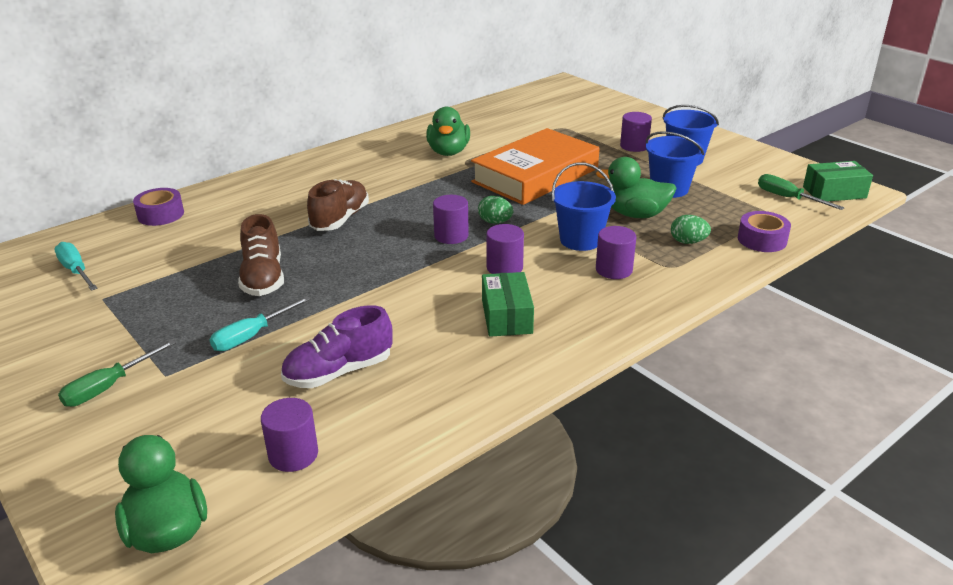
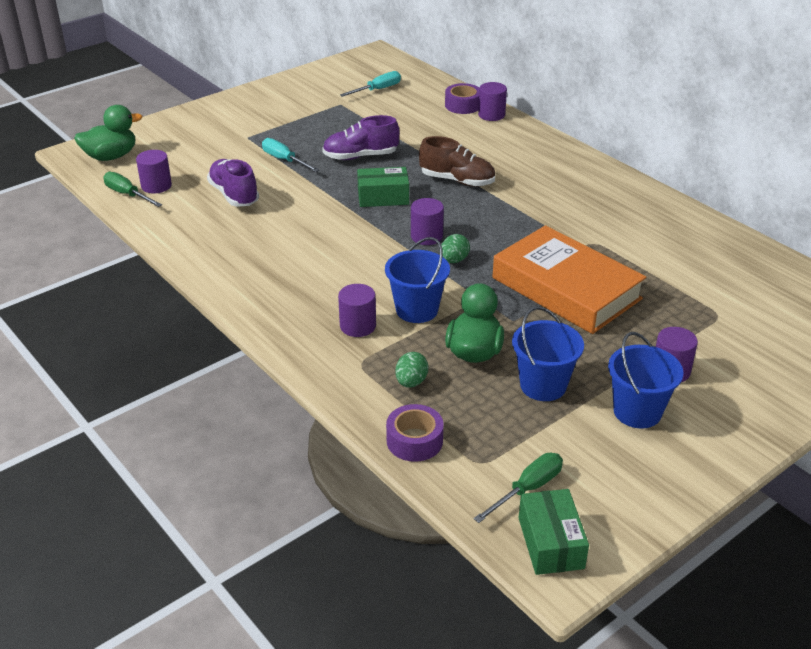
camera: 90 degrees right, 5 degrees up
green screwdriver [58,340,176,407] -> green screwdriver moved to [103,172,162,207]
brown shoe [238,214,284,296] -> purple shoe [322,115,400,160]
green duck [426,107,470,156] -> none
green box [482,272,534,337] -> green box moved to [357,167,409,207]
purple cylinder [486,224,524,274] -> purple cylinder moved to [478,82,507,121]

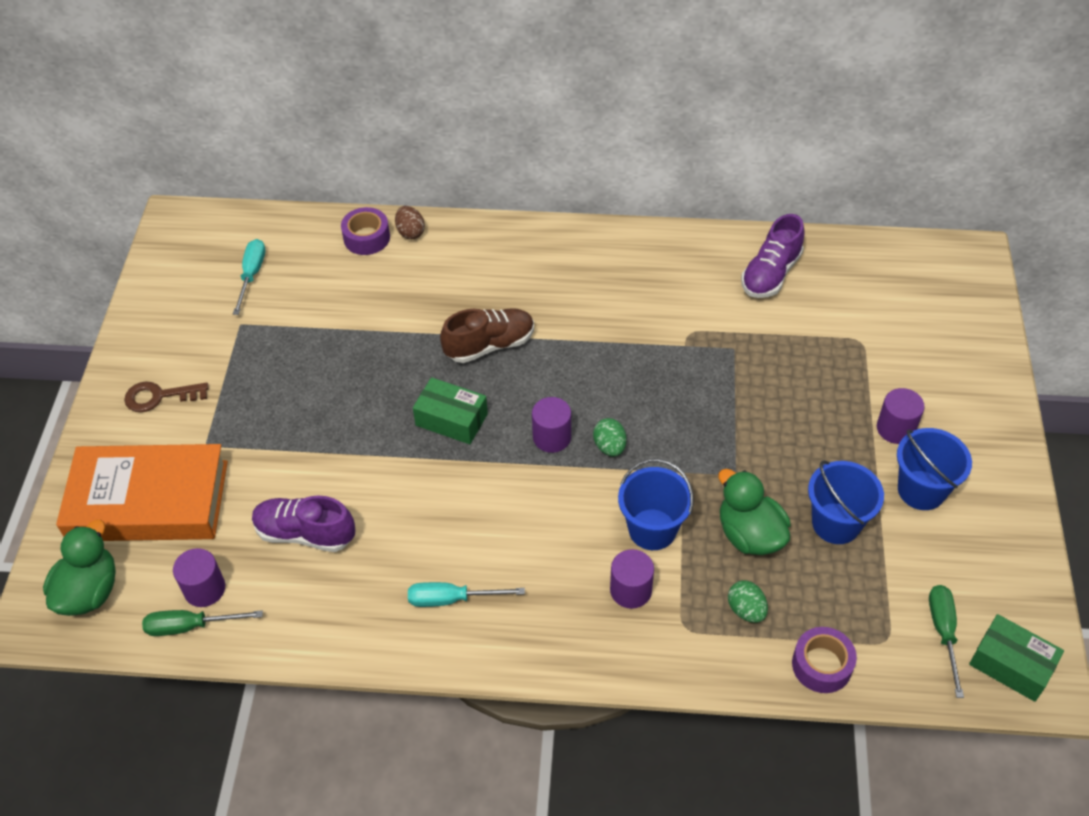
camera: 45 degrees left, 15 degrees up
turquoise screwdriver [262,138,320,172] -> turquoise screwdriver moved to [408,582,525,607]
purple shoe [322,115,400,160] -> purple shoe moved to [741,214,805,298]
green box [357,167,409,207] -> green box turned 75 degrees clockwise [413,377,488,444]
purple cylinder [478,82,507,121] -> brown egg [395,206,425,239]
orange book [493,225,647,334] -> orange book moved to [56,444,228,541]
none -> brown key [124,381,209,412]

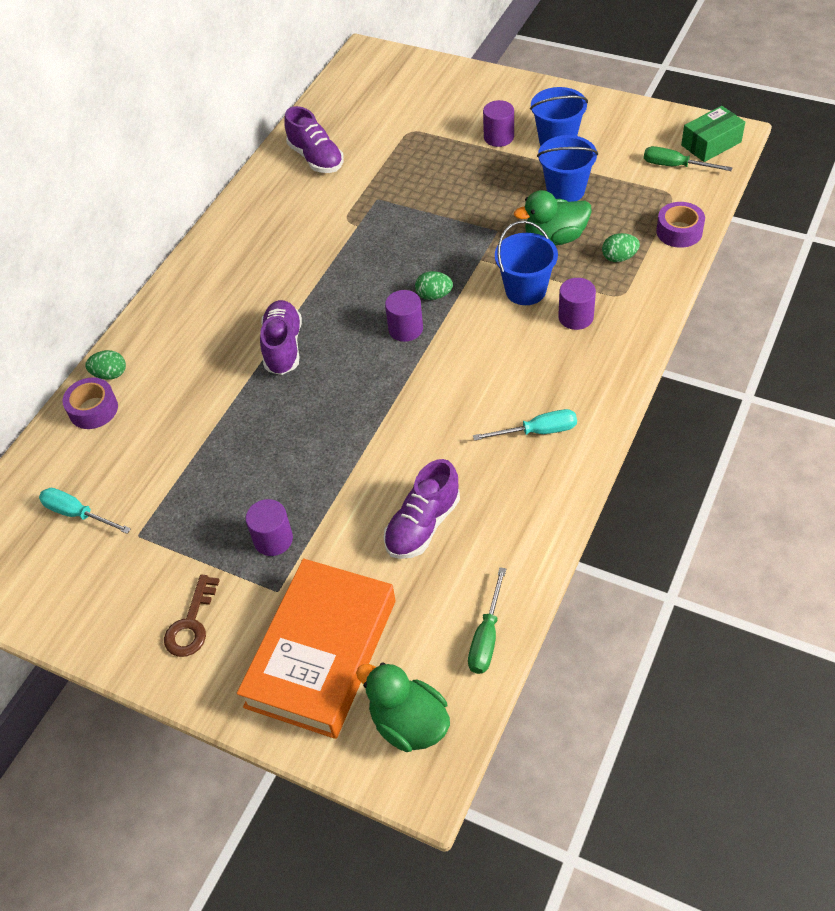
camera: 65 degrees left, 0 degrees up
purple cylinder [173,548,225,607] -> purple cylinder moved to [245,499,293,556]
brown egg [395,206,425,239] -> green egg [85,350,126,380]
turquoise screwdriver [408,582,525,607] -> turquoise screwdriver turned 120 degrees counterclockwise [473,409,577,441]
green box [413,377,488,444] -> none
brown shoe [440,308,534,363] -> purple shoe [260,300,302,375]

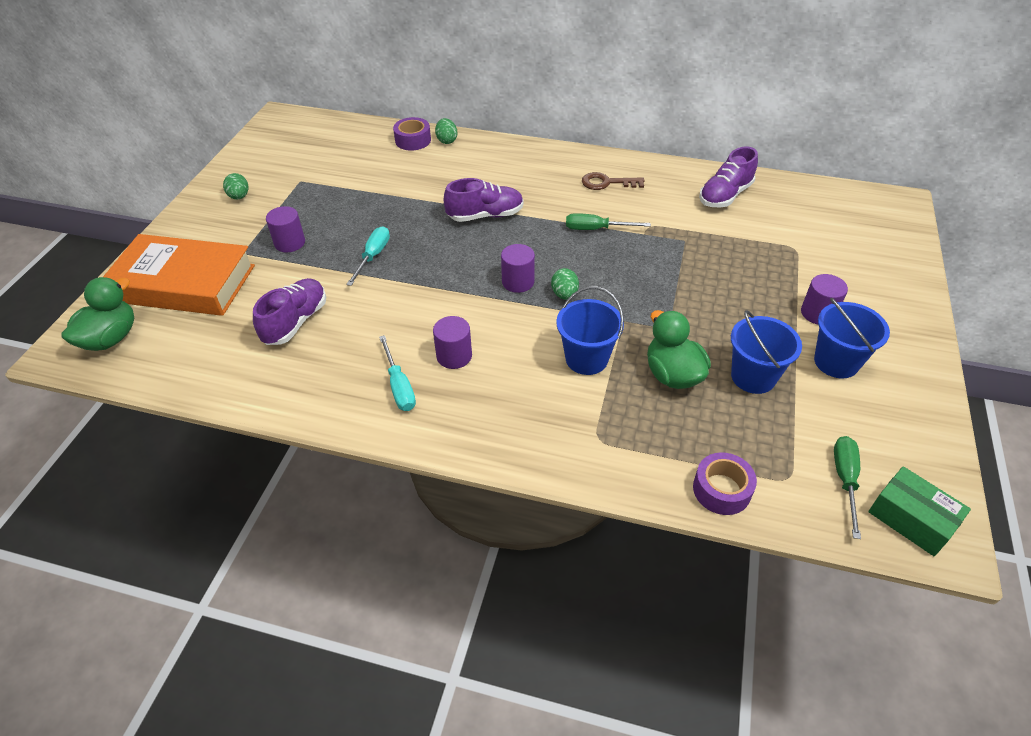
camera: 75 degrees right, 5 degrees down
turquoise screwdriver [39,488,131,534] -> turquoise screwdriver moved to [346,226,390,286]
brown key [164,574,220,657] -> brown key moved to [582,172,645,190]
purple shoe [384,459,460,559] -> purple shoe turned 90 degrees clockwise [253,278,326,345]
green screwdriver [468,567,506,674] -> green screwdriver moved to [566,213,651,230]
purple cylinder [558,278,596,330] -> purple cylinder moved to [433,316,472,369]
green egg [602,233,640,262] -> green egg moved to [223,173,249,200]

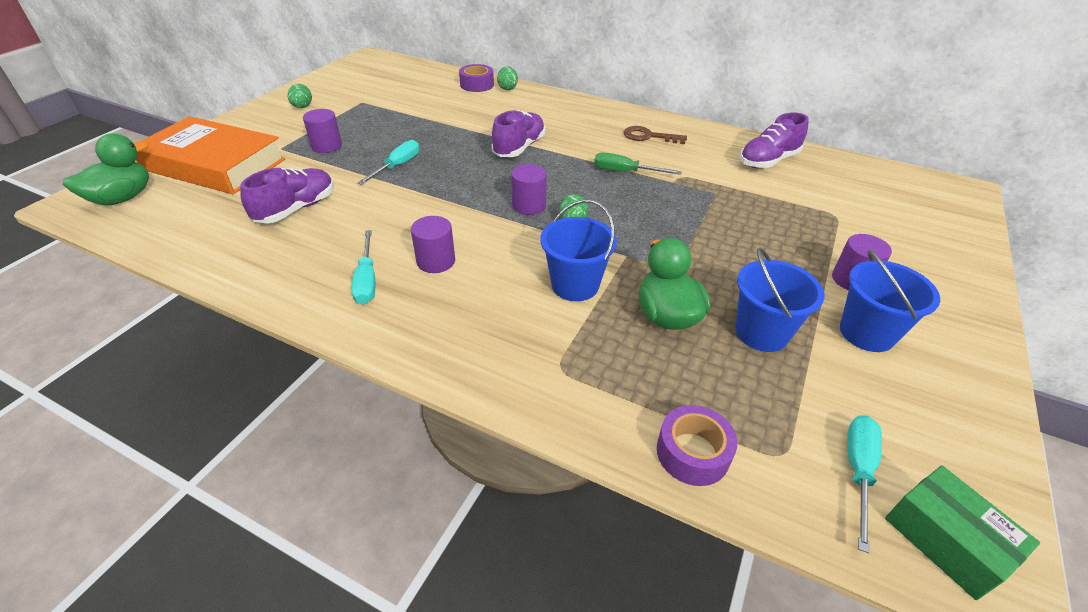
camera: 10 degrees right, 5 degrees down
purple shoe [444,178,524,222] -> purple shoe turned 60 degrees counterclockwise [492,110,545,157]
green screwdriver [834,436,861,539] -> turquoise screwdriver [847,415,882,553]

